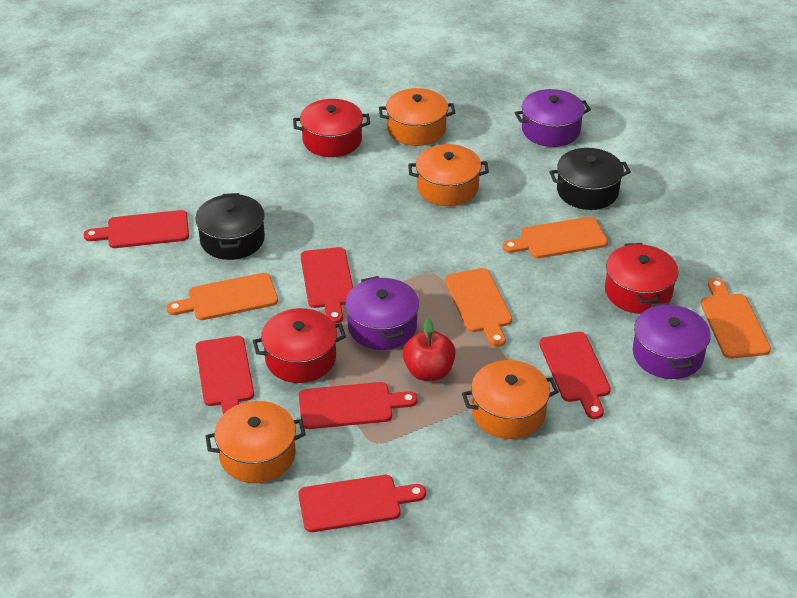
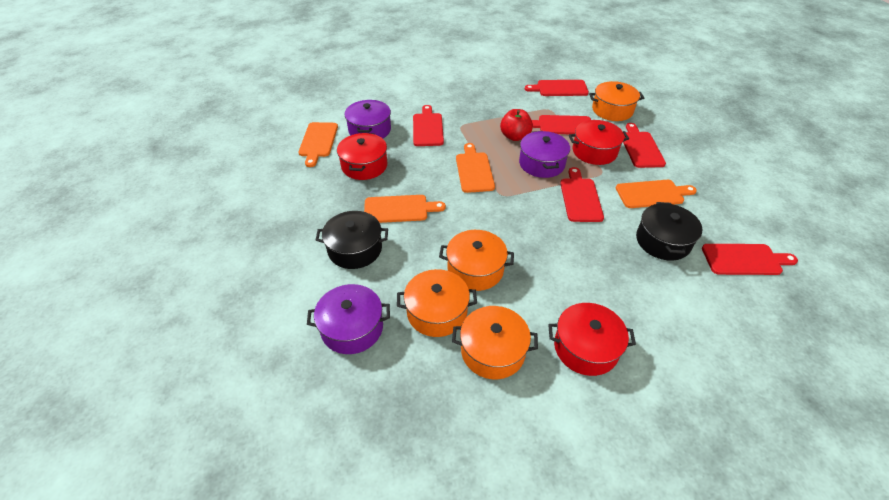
camera: 170 degrees left, 5 degrees up
orange pot [462,360,559,439] -> orange pot moved to [397,269,477,337]

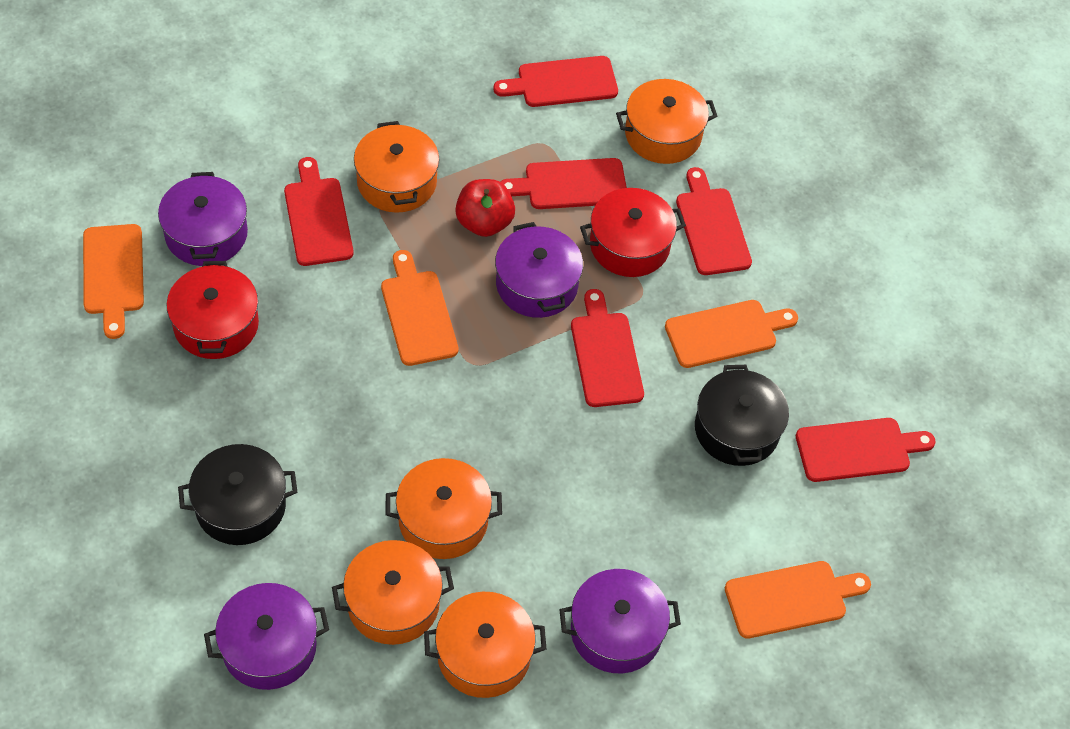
camera: 15 degrees left, 10 degrees up
orange cutting board [364,195,446,223] -> orange cutting board moved to [725,561,871,639]
red pot [548,303,636,376] -> purple pot [559,569,681,673]
none -> orange pot [354,121,439,213]

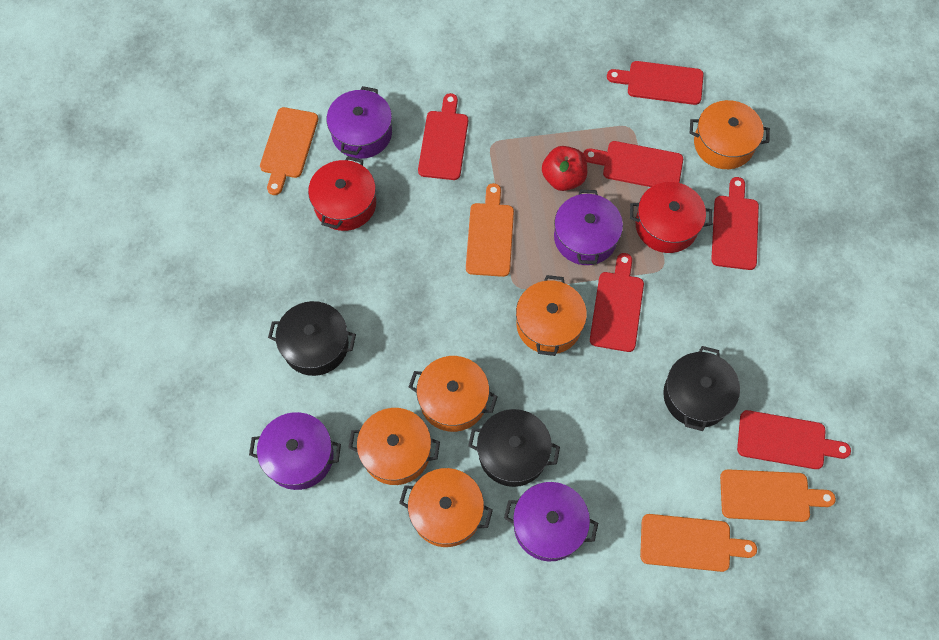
camera: 25 degrees right, 10 degrees up
orange pot [354,121,439,213] -> orange pot moved to [516,275,587,356]
orange cutting board [665,300,798,368] -> orange cutting board moved to [720,469,836,522]
none -> black pot [468,409,560,487]

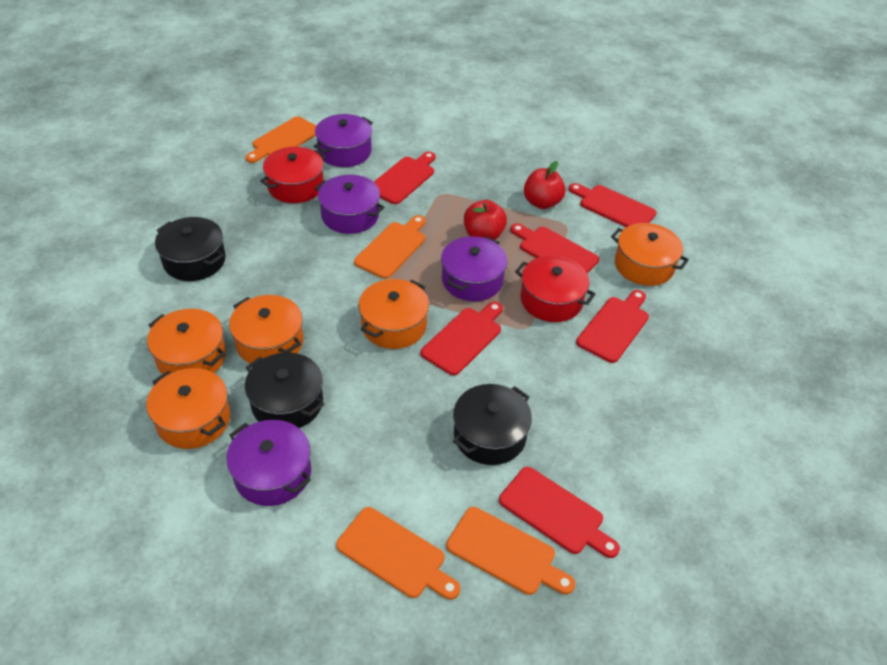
camera: 25 degrees right, 20 degrees down
purple pot [249,412,341,490] -> purple pot moved to [315,175,384,234]
none -> red apple [524,161,566,209]

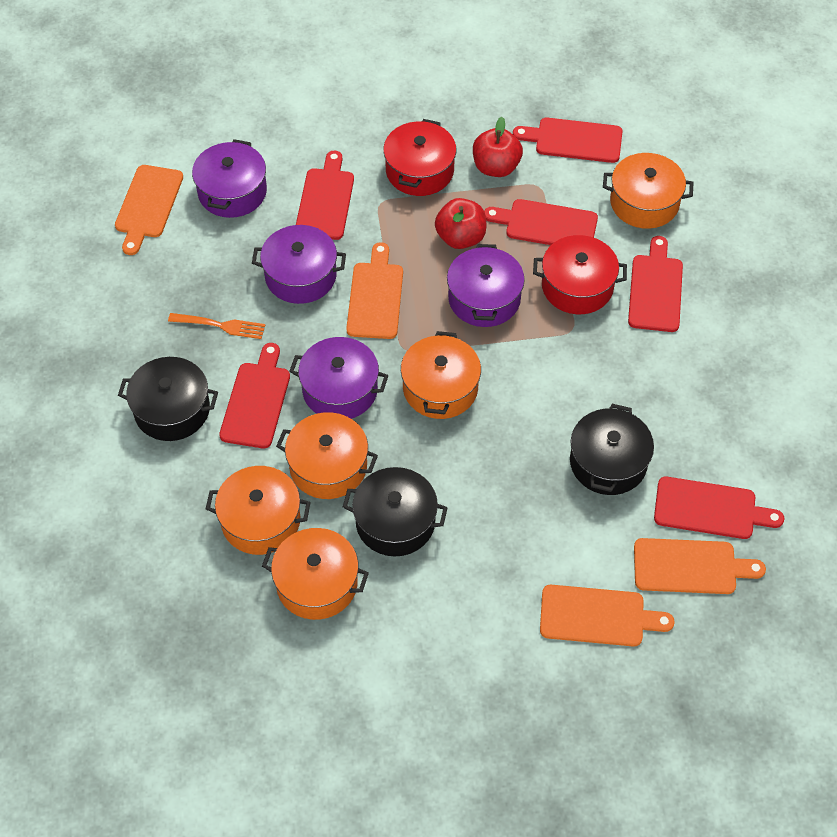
camera: 25 degrees left, 10 degrees up
purple pot [227,420,311,506] -> purple pot moved to [289,337,389,419]
red pot [260,147,326,203] -> red pot moved to [383,119,456,196]
red cutting board [421,302,503,375] -> red cutting board moved to [219,343,290,448]
none -> orange fork [168,313,265,339]

